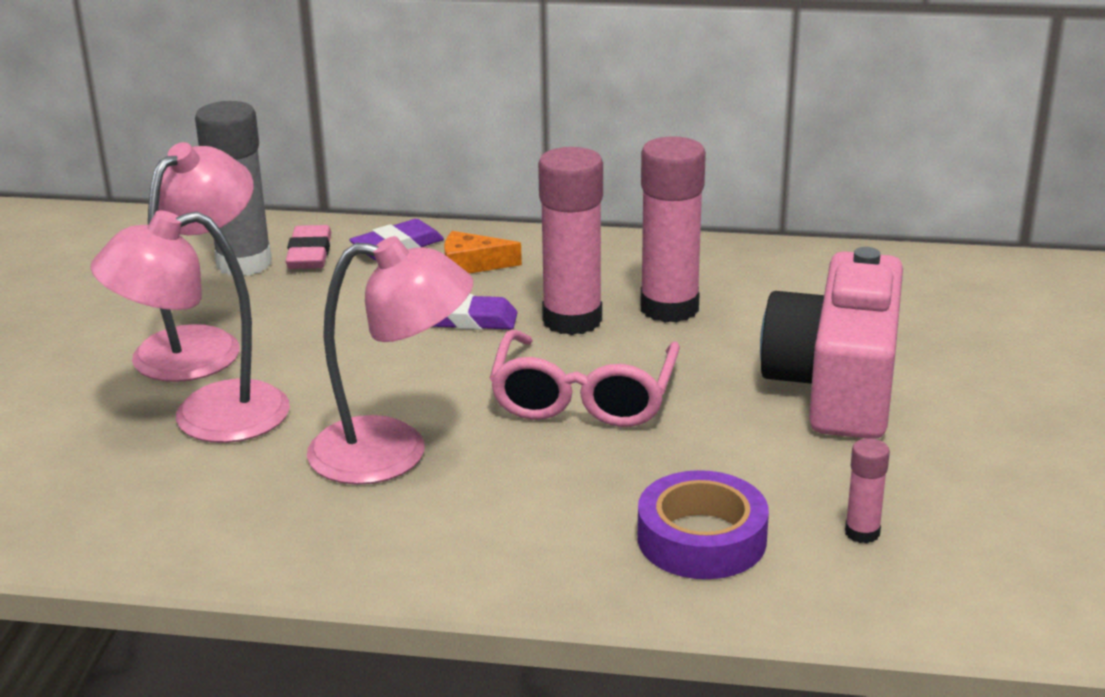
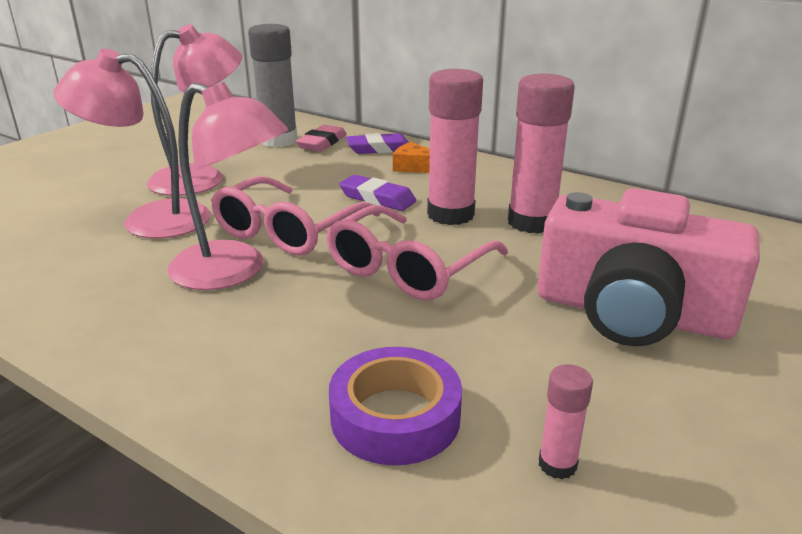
camera: 25 degrees right, 0 degrees up
pink camera [760,247,903,439] -> pink camera turned 105 degrees counterclockwise [537,188,760,346]
none -> pink glasses [211,176,380,256]

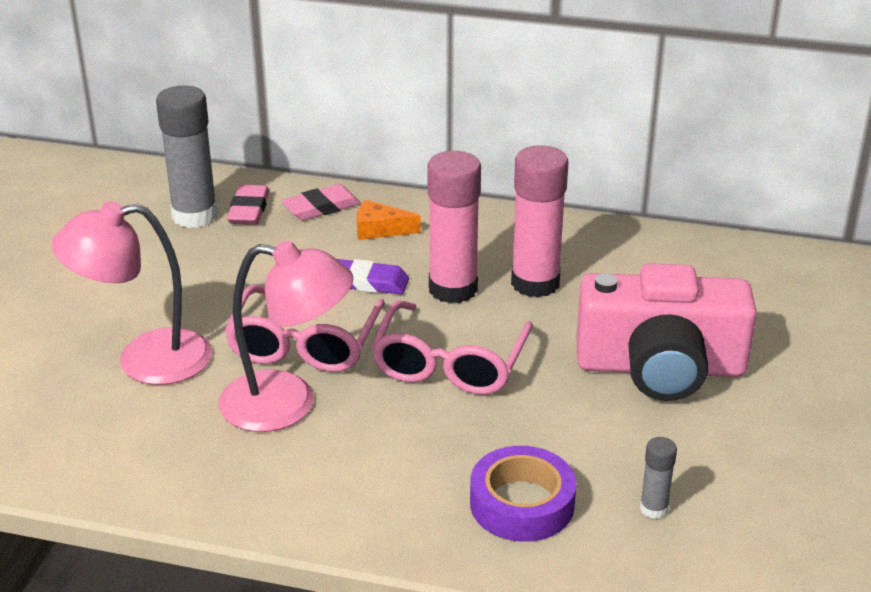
camera: 20 degrees left, 5 degrees up
pink lamp [147,24,242,196] -> none
purple eraser [346,133,409,154] -> pink eraser [282,184,361,220]
pink glue stick [539,364,593,479] -> grey glue stick [640,437,677,519]

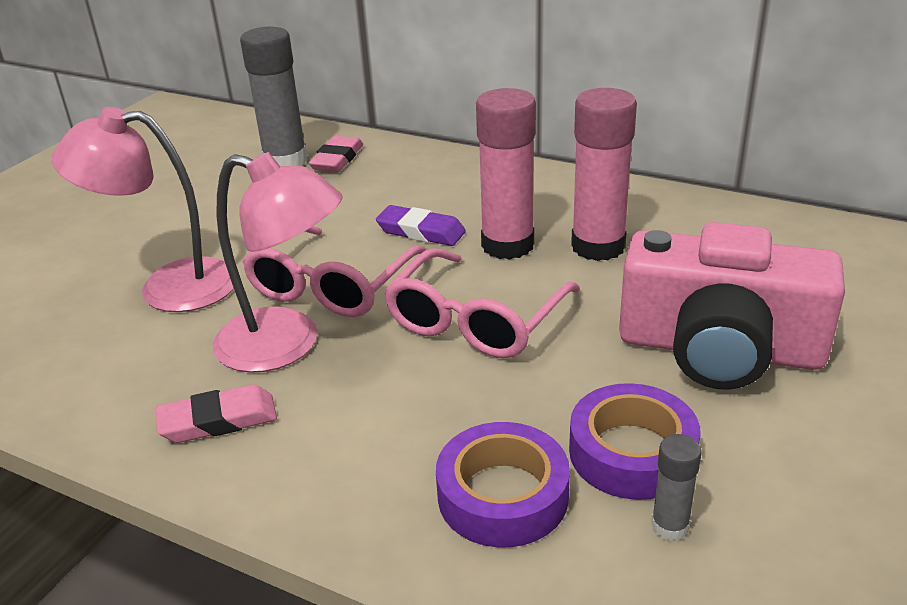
camera: 15 degrees right, 0 degrees up
pink eraser [282,184,361,220] -> pink eraser moved to [156,385,277,443]
orange cheese [357,200,421,240] -> none
none -> purple tape [569,383,701,500]

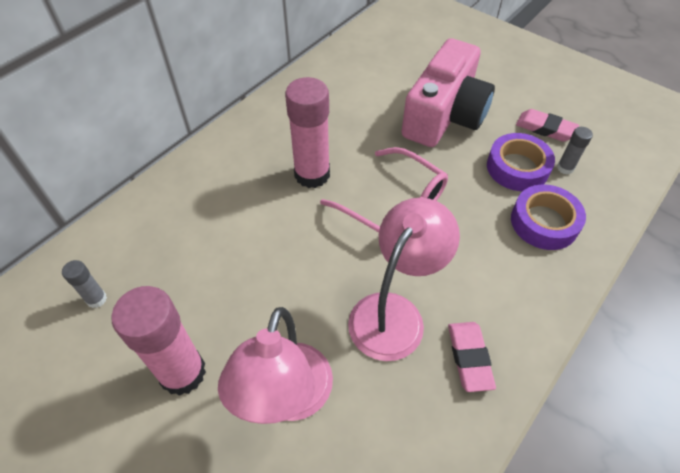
camera: 80 degrees left, 20 degrees up
grey glue stick [240,27,308,166] -> grey glue stick [62,260,107,308], size x0.47
pink glasses [242,226,428,317] -> none
pink eraser [309,136,363,172] -> pink eraser moved to [516,109,579,142]
purple eraser [376,205,466,246] -> none
pink glue stick [571,88,637,261] -> pink glue stick moved to [111,286,206,396]

